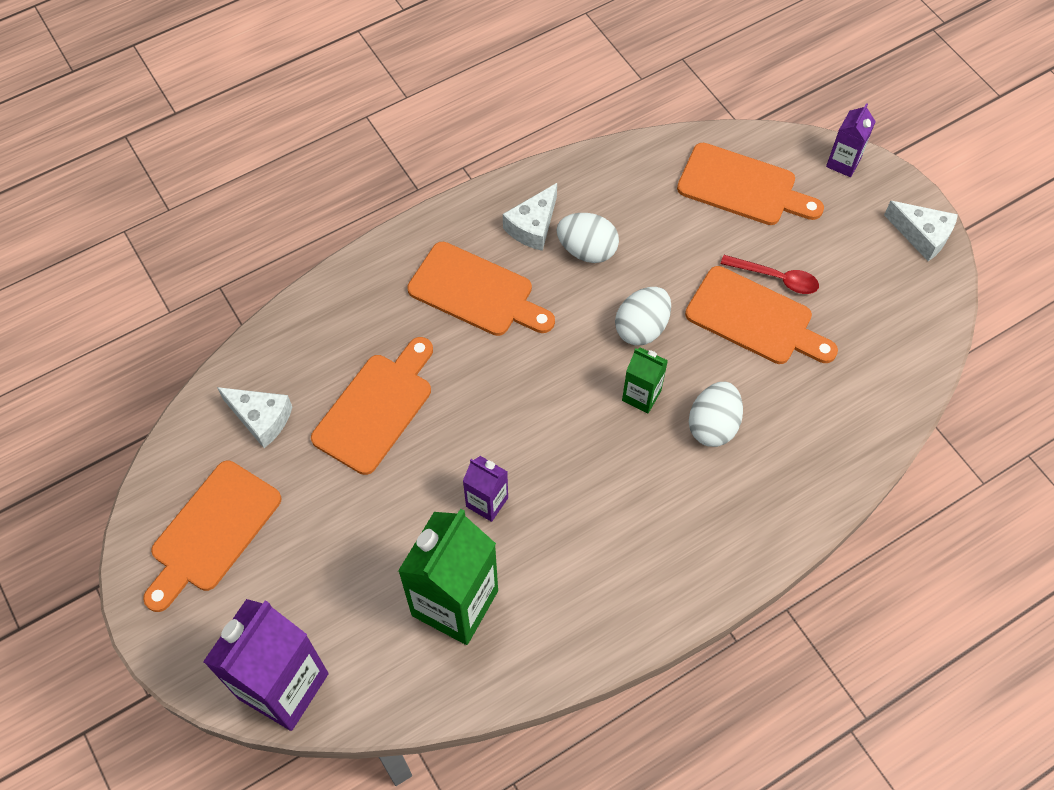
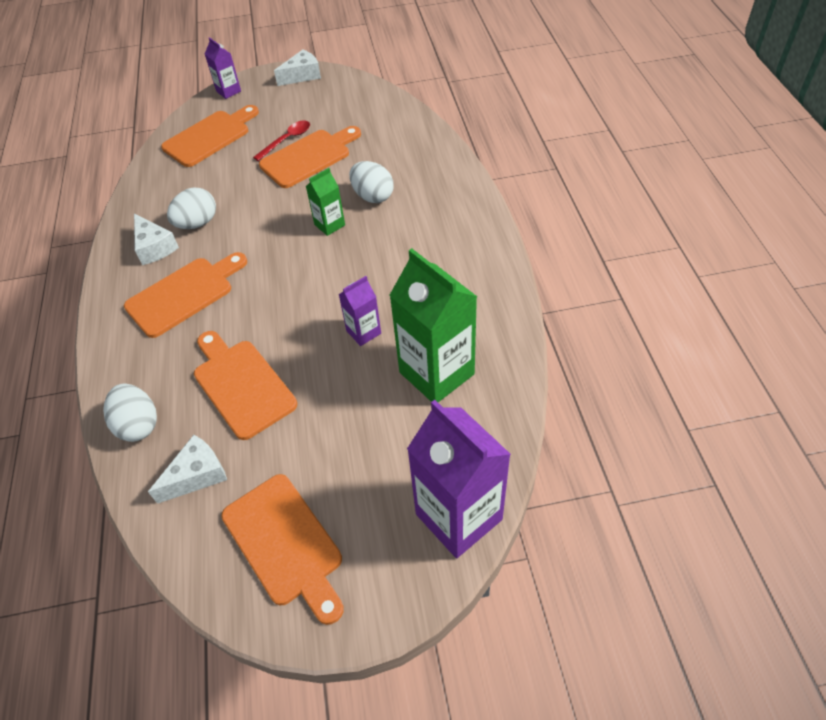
camera: 65 degrees left, 10 degrees down
white egg [615,287,671,346] -> white egg moved to [103,384,157,442]

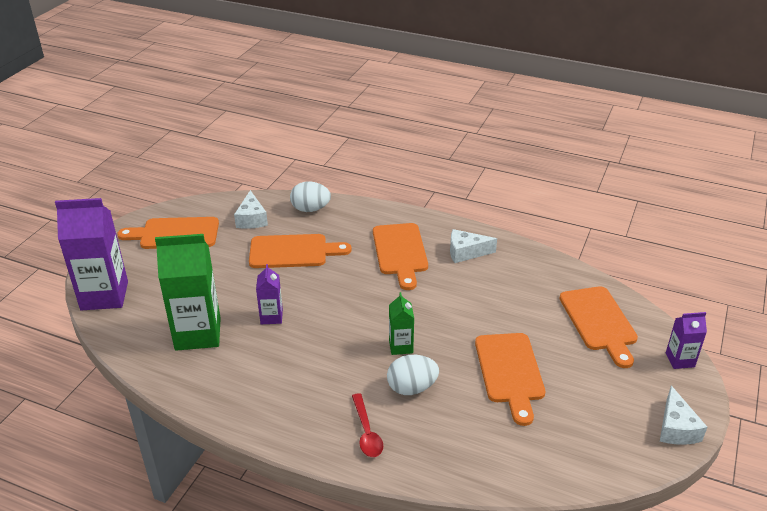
camera: 120 degrees right, 15 degrees down
white egg [167,188,216,229] -> none
red spoon [253,121,310,161] -> red spoon moved to [352,393,383,457]

